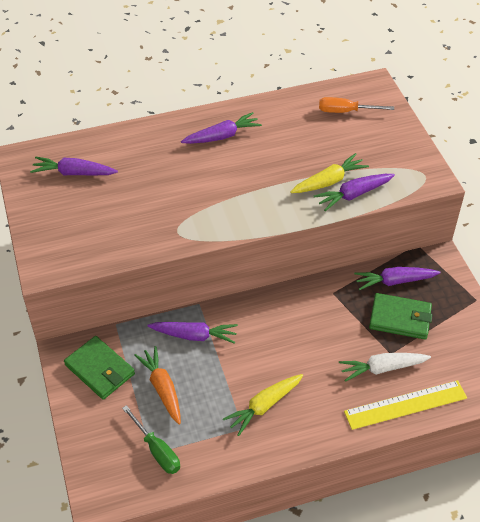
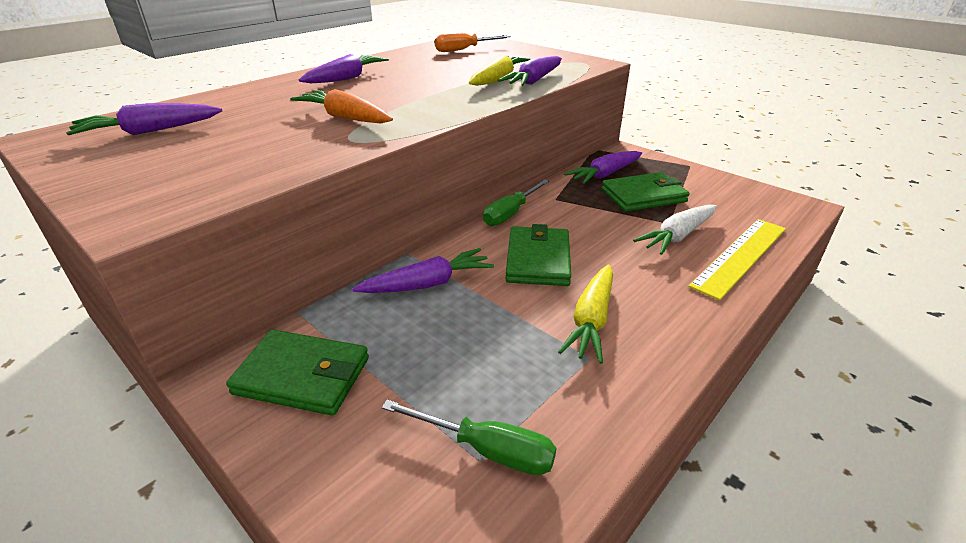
camera: 30 degrees left, 15 degrees down
orange carrot [134,346,181,425] -> orange carrot moved to [290,89,393,123]
none -> green screwdriver [483,179,549,226]
none -> green wallet [506,224,571,286]

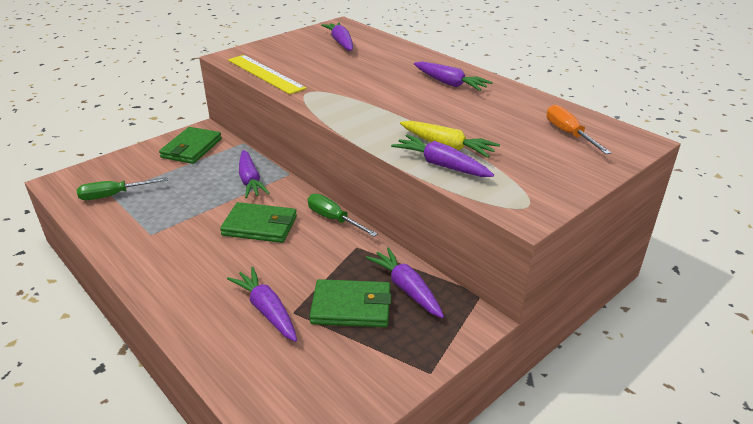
camera: 95 degrees right, 0 degrees up
orange carrot [290,89,393,123] -> none
green screwdriver [382,400,556,475] -> green screwdriver turned 45 degrees clockwise [77,177,168,200]
yellow carrot [558,264,613,364] -> none
green wallet [601,172,689,212] -> green wallet turned 75 degrees counterclockwise [309,279,392,327]
white carrot [633,205,717,255] -> purple carrot [227,267,297,342]
yellow ruler [689,219,786,301] -> yellow ruler moved to [228,55,307,94]

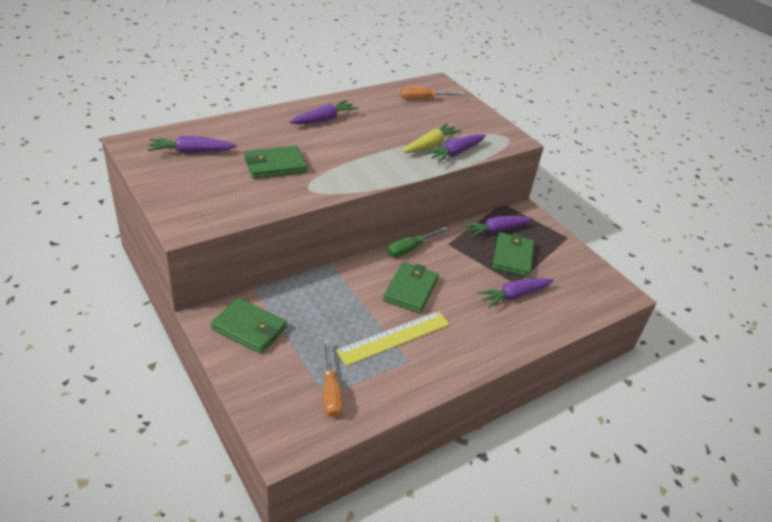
camera: 85 degrees left, 5 degrees up
green screwdriver [77,177,168,200] -> orange screwdriver [323,340,343,418]
yellow ruler [228,55,307,94] -> yellow ruler moved to [336,311,450,366]
purple carrot [239,150,270,198] -> none
none -> green wallet [244,146,307,179]

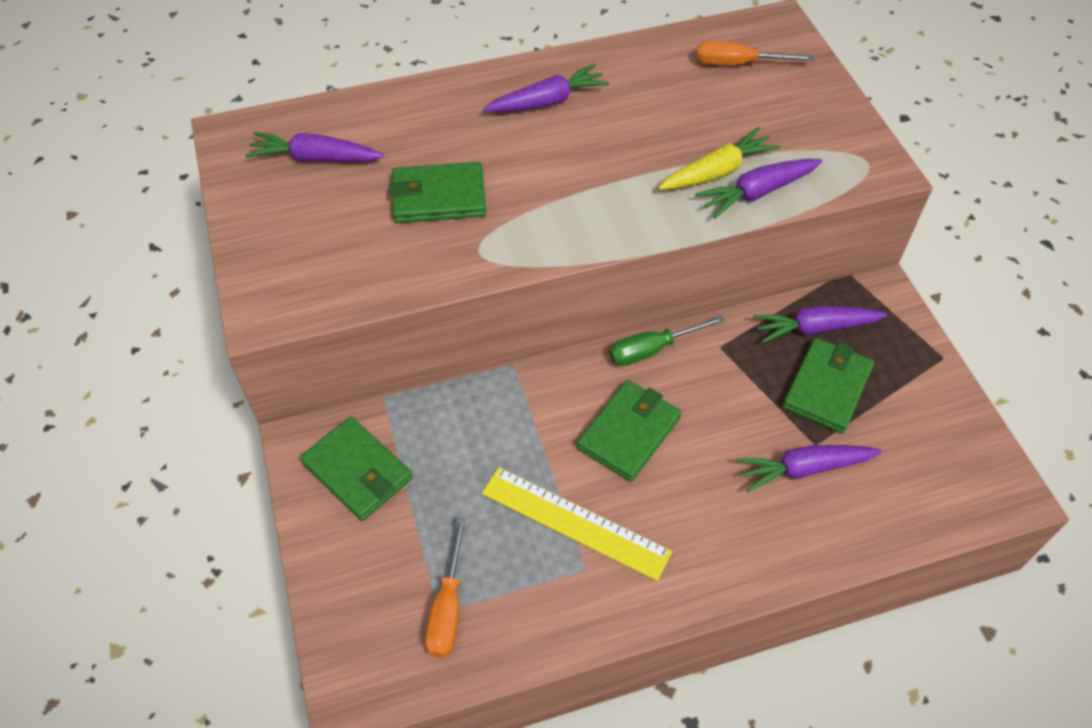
camera: 20 degrees right, 15 degrees up
yellow ruler [336,311,450,366] -> yellow ruler turned 45 degrees clockwise [482,467,672,581]

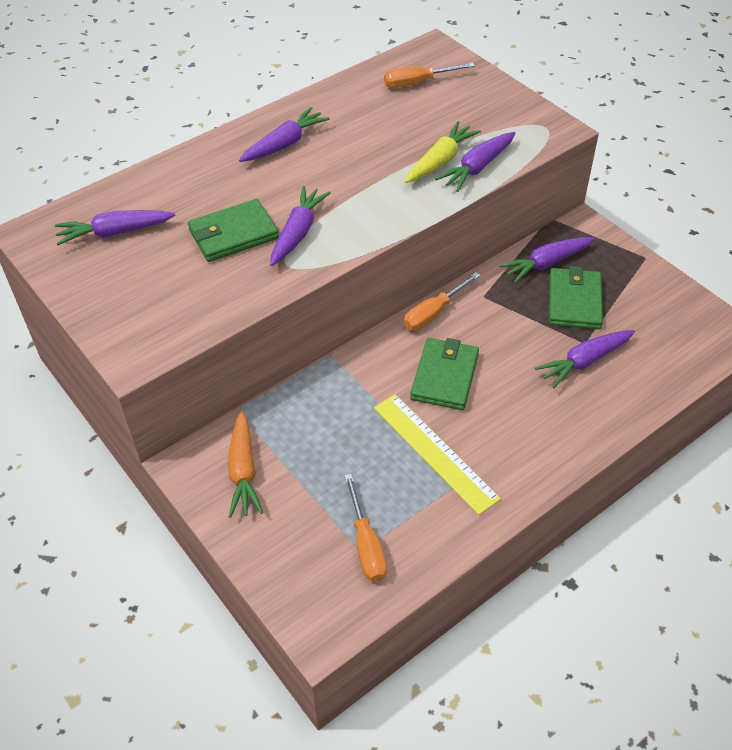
camera: 20 degrees left, 5 degrees down
green wallet [300,417,413,521] -> orange carrot [228,410,263,518]
yellow ruler [482,467,672,581] -> yellow ruler turned 45 degrees clockwise [374,394,501,515]
green screwdriver [609,315,725,366] -> orange screwdriver [404,273,480,331]
none -> purple carrot [270,186,331,266]

